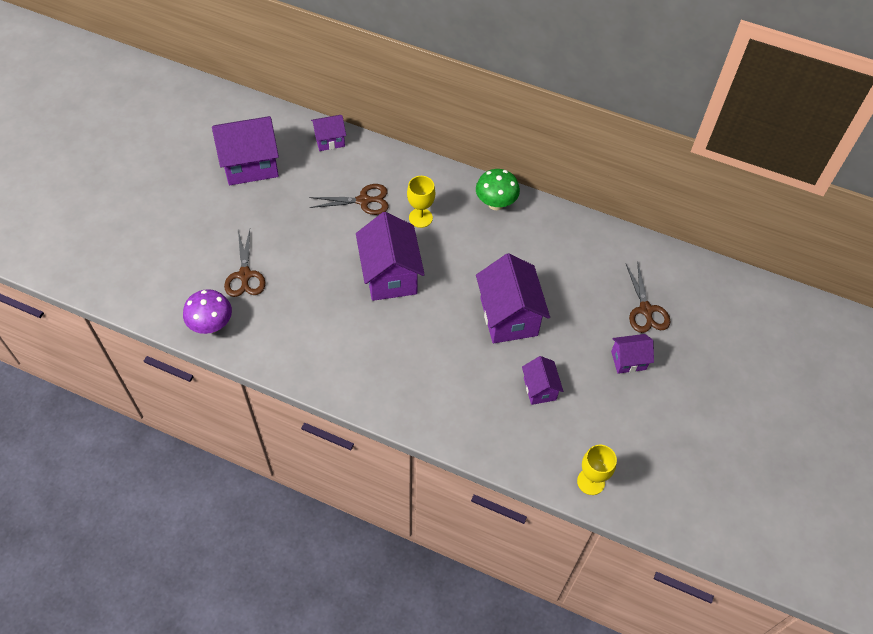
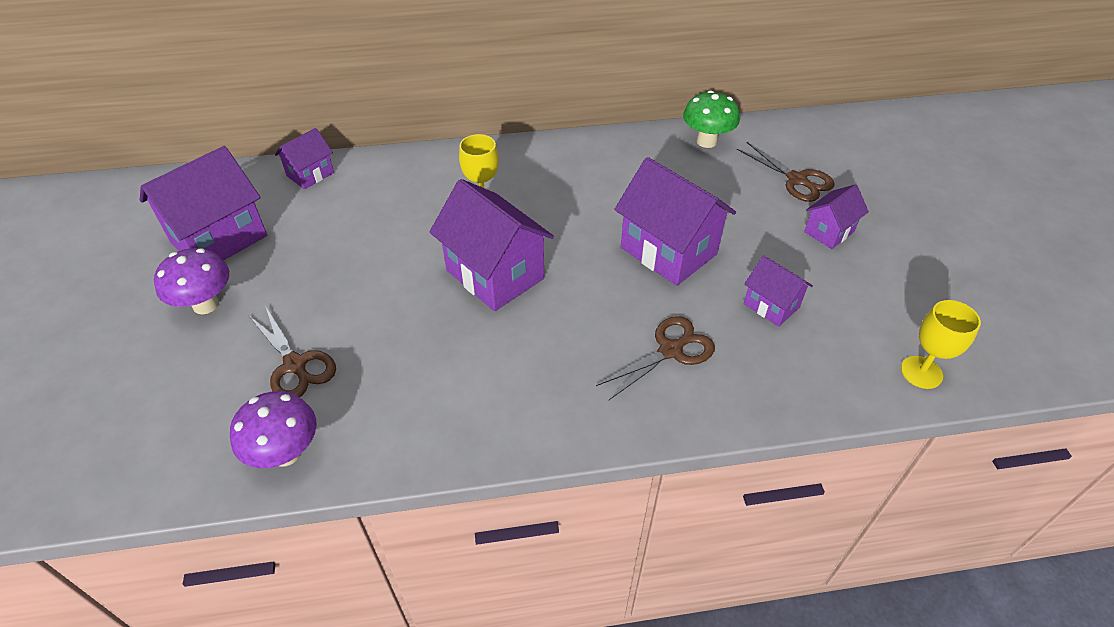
camera: 30 degrees left, 10 degrees down
brown scissors [309,184,389,215] -> brown scissors moved to [596,316,715,400]
green mushroom [476,169,520,210] -> green mushroom moved to [683,91,740,148]
none -> purple mushroom [154,248,229,314]

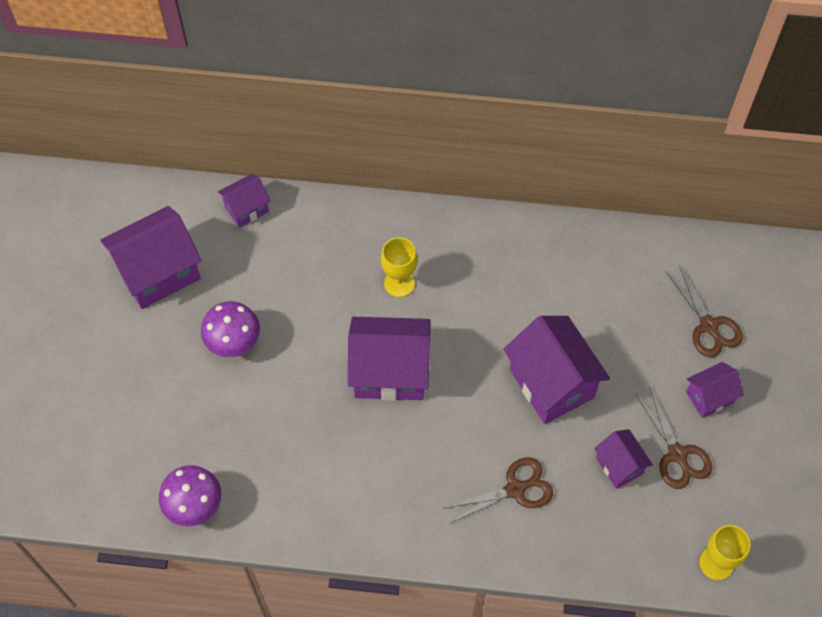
camera: 15 degrees right, 15 degrees up
purple mushroom [154,248,229,314] -> purple mushroom moved to [201,301,260,357]
brown scissors [248,306,336,397] -> brown scissors moved to [636,388,712,489]
purple house [429,179,554,311] -> purple house turned 60 degrees counterclockwise [348,317,431,401]
green mushroom [683,91,740,148] -> none

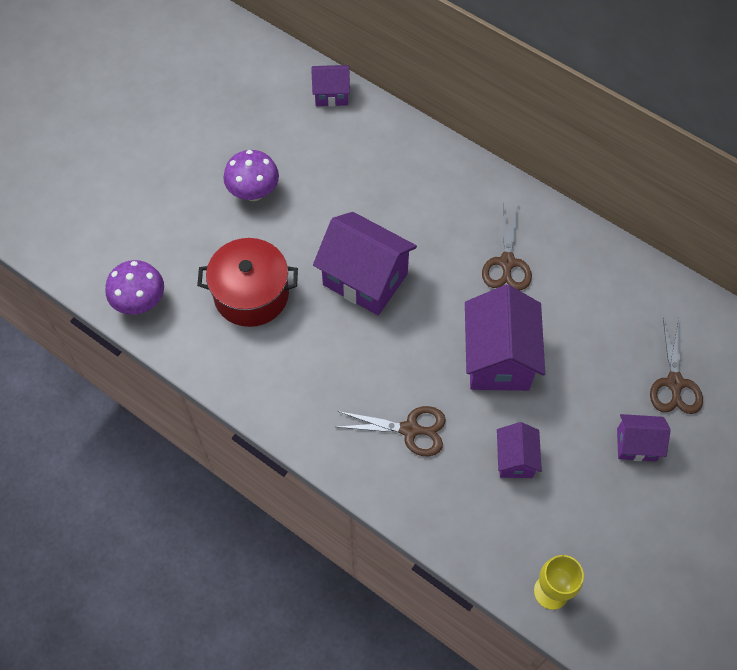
camera: 30 degrees right, 0 degrees up
purple house [100,206,201,309] -> none
yellow goblet [381,237,417,297] -> none
brown scissors [636,388,712,489] -> brown scissors moved to [482,203,532,290]
none -> red pot [197,238,298,327]

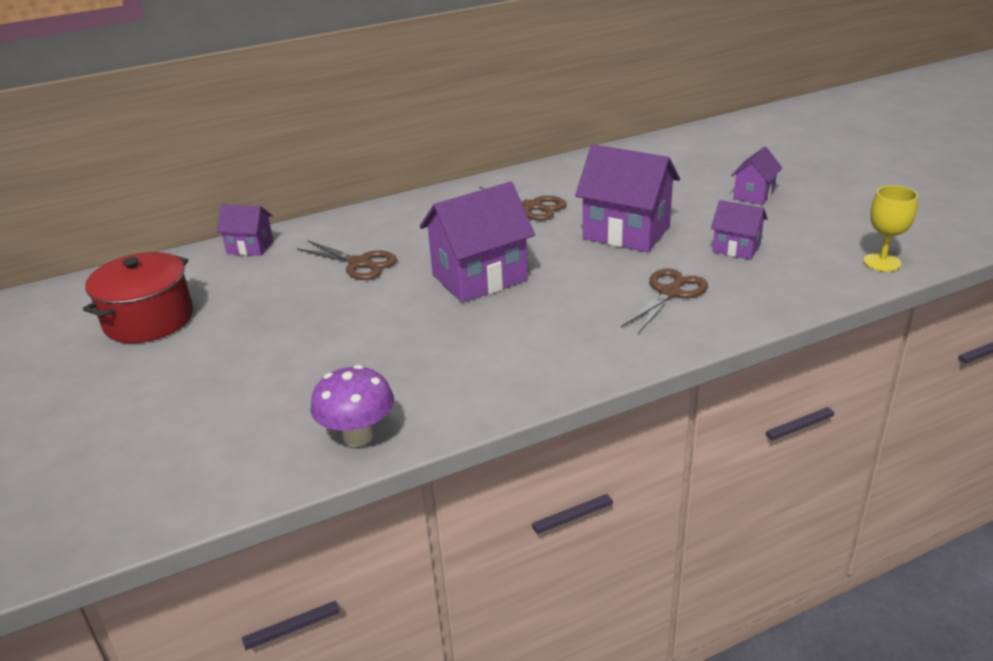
camera: 60 degrees left, 30 degrees down
red pot [197,238,298,327] -> red pot moved to [83,252,193,343]
purple mushroom [223,150,279,201] -> none
purple house [311,65,350,107] -> purple house turned 75 degrees clockwise [217,204,273,256]
brown scissors [650,318,703,414] -> brown scissors moved to [297,240,397,280]

